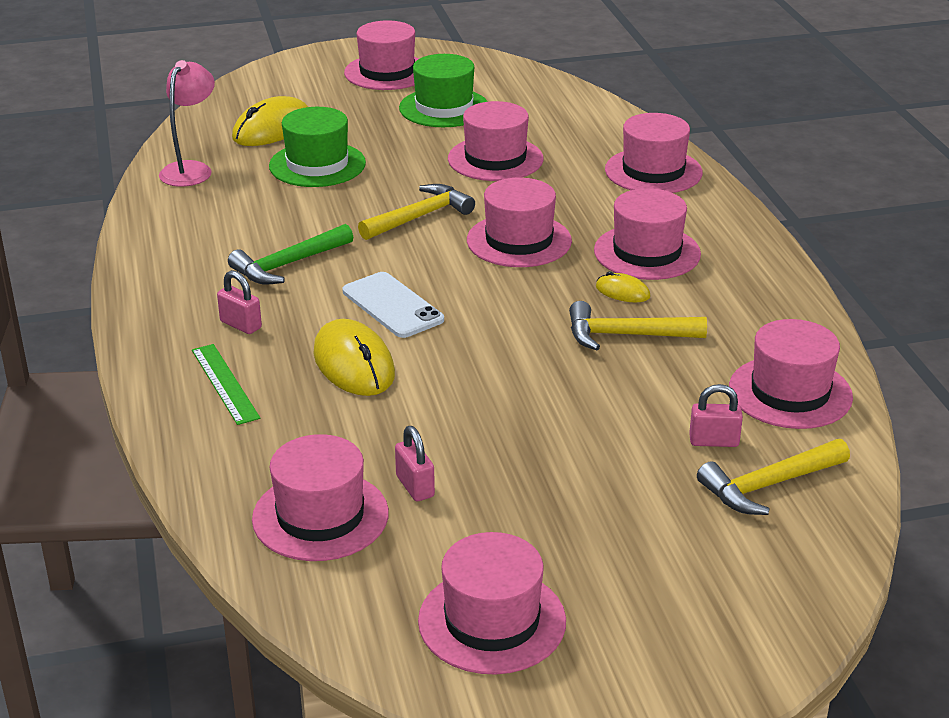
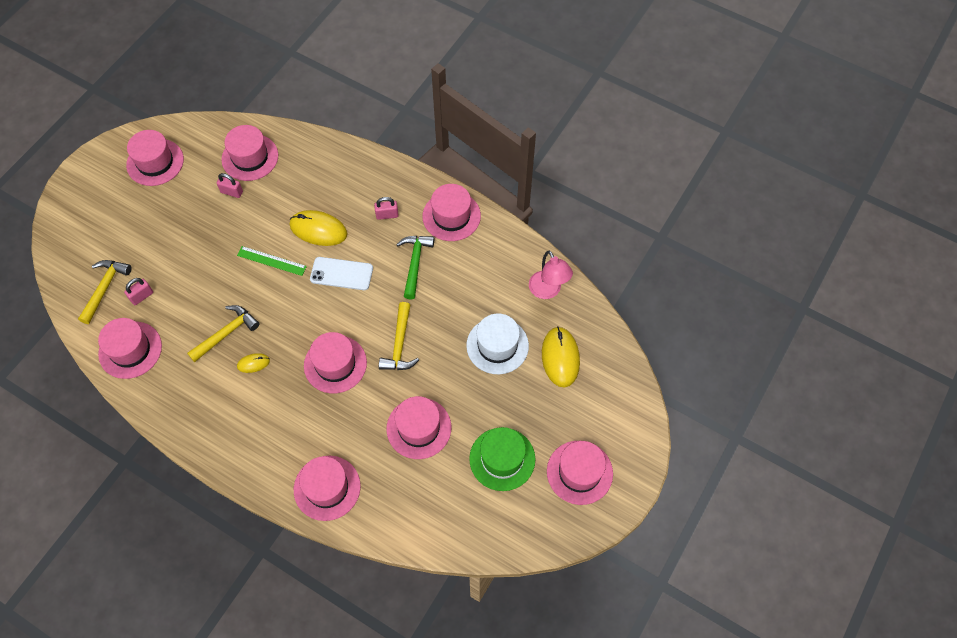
camera: 135 degrees right, 30 degrees up
green ruler [192,344,260,425] -> green ruler moved to [237,246,307,276]
green hat [269,107,366,187] -> white hat [466,313,529,374]
pink hat [594,188,701,280] -> pink hat moved to [422,184,481,241]

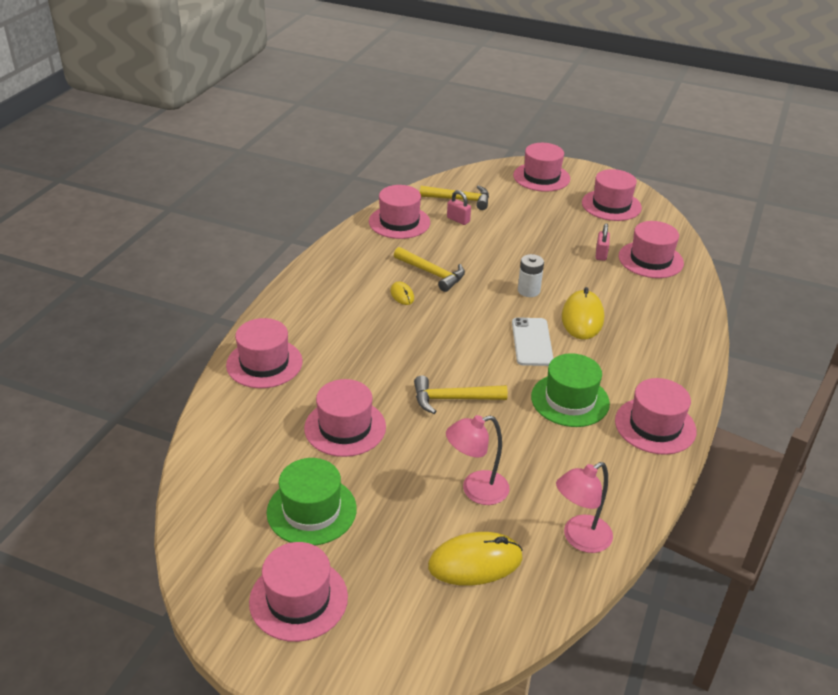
camera: 80 degrees right, 25 degrees down
green ruler [237,246,307,276] -> white battery [518,254,544,297]
pink hat [304,332,367,393] -> pink hat moved to [513,143,570,192]
pink padlock [374,197,399,220] -> none
green hammer [396,236,434,300] -> green hat [531,353,610,427]
white hat [466,313,529,374] -> pink lamp [446,415,509,505]

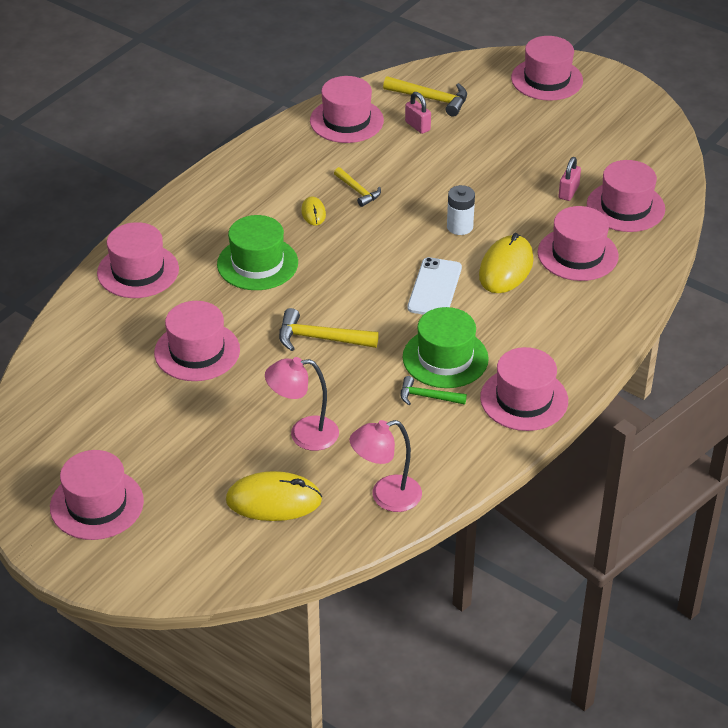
camera: 15 degrees right, 5 degrees up
green hat [267,458,357,546] -> green hat moved to [217,215,298,290]
yellow hammer [394,247,465,292] -> yellow hammer [334,167,381,207], size x0.64
pink hat [582,169,642,221] -> pink hat moved to [538,206,619,281]
none -> green hammer [401,376,467,405]

